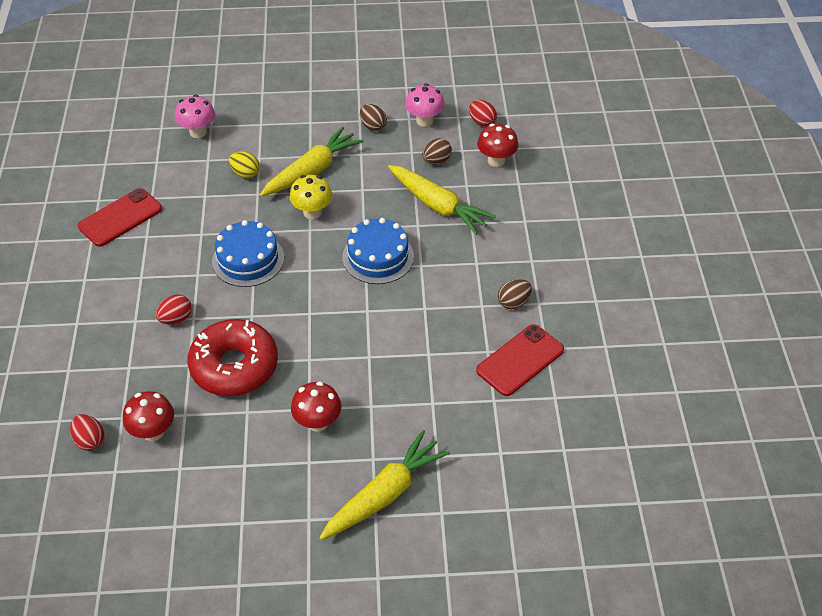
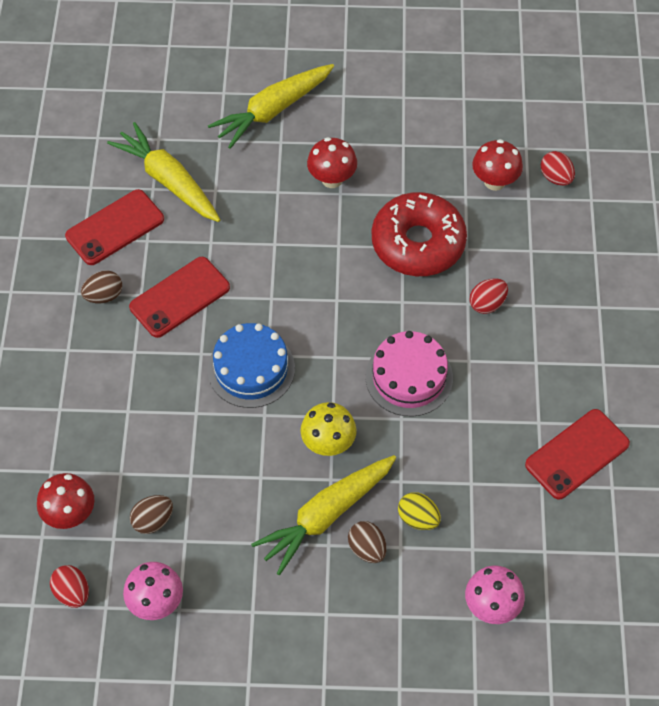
camera: 175 degrees left, 10 degrees up
blue cake [212,220,284,287] -> pink cake [365,331,453,416]
brown egg [360,104,387,131] -> brown egg moved to [348,521,386,563]
yellow carrot [388,165,496,235] -> yellow carrot moved to [107,122,220,222]
none -> red phone [129,257,230,338]

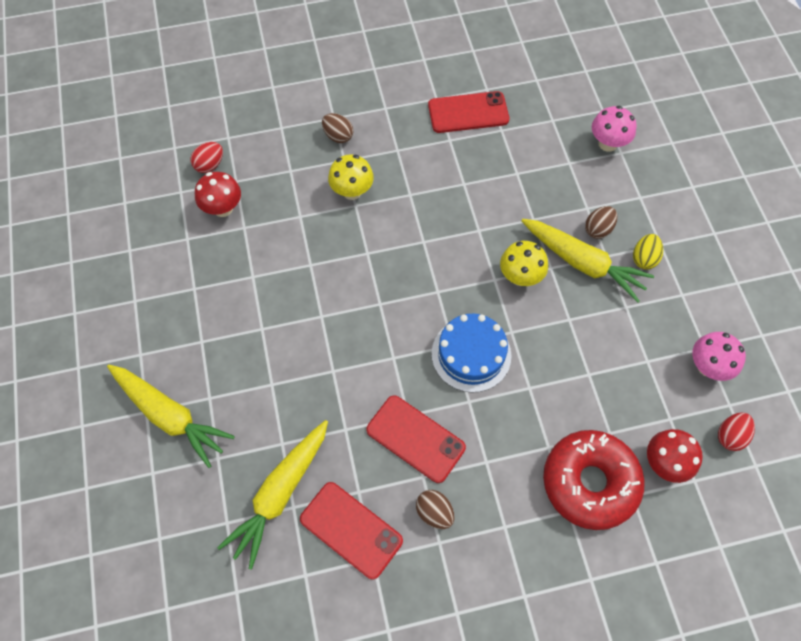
camera: 105 degrees left, 5 degrees up
brown egg [130,495,173,534] -> brown egg moved to [322,113,353,143]
red mushroom [307,137,357,188] -> none
pink cake [365,331,453,416] -> none
red donut [372,192,467,276] -> red donut moved to [543,430,645,530]
yellow egg [398,492,441,530] -> yellow egg moved to [633,234,663,270]
red egg [470,278,508,314] -> yellow mushroom [328,154,374,200]
red phone [525,409,630,499] -> red phone turned 45 degrees counterclockwise [428,91,509,133]

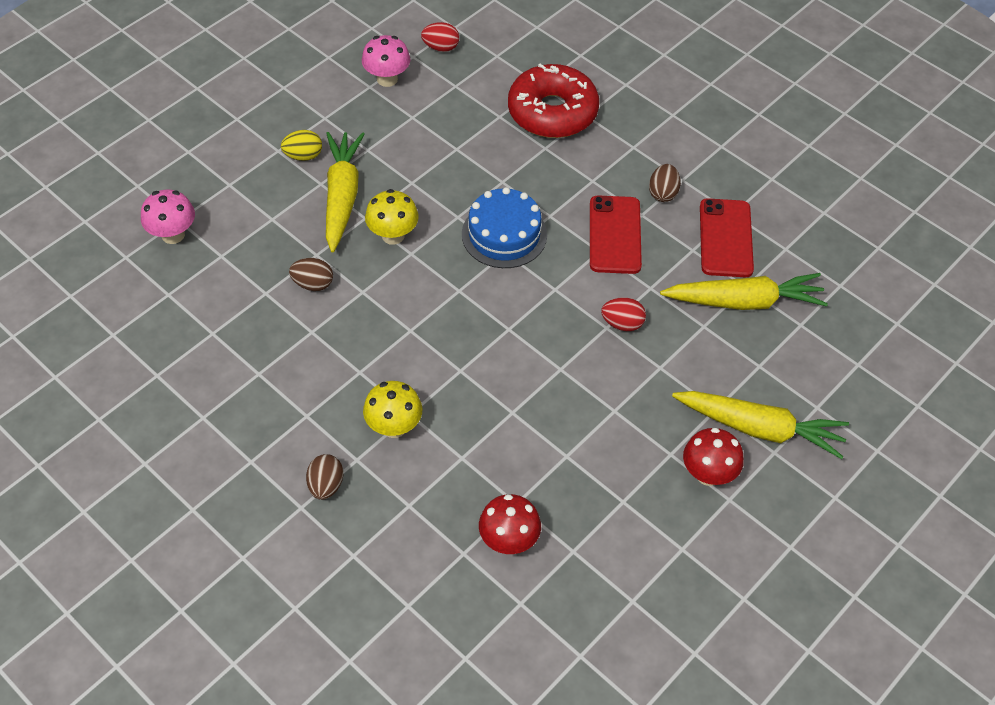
camera: 125 degrees left, 10 degrees down
yellow carrot [107,365,235,468] -> yellow carrot turned 105 degrees clockwise [672,391,849,459]
red egg [191,142,223,173] -> red egg moved to [601,297,646,331]
red phone [428,91,509,133] -> none
brown egg [585,206,617,239] -> brown egg moved to [289,258,333,291]
red mushroom [647,429,703,483] -> red mushroom moved to [683,428,744,486]

